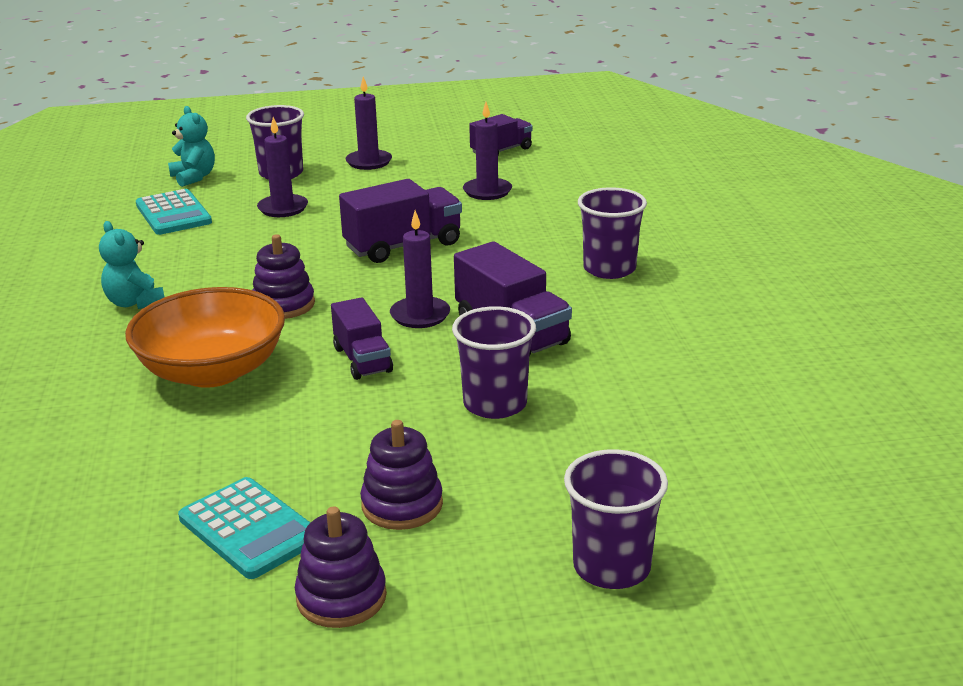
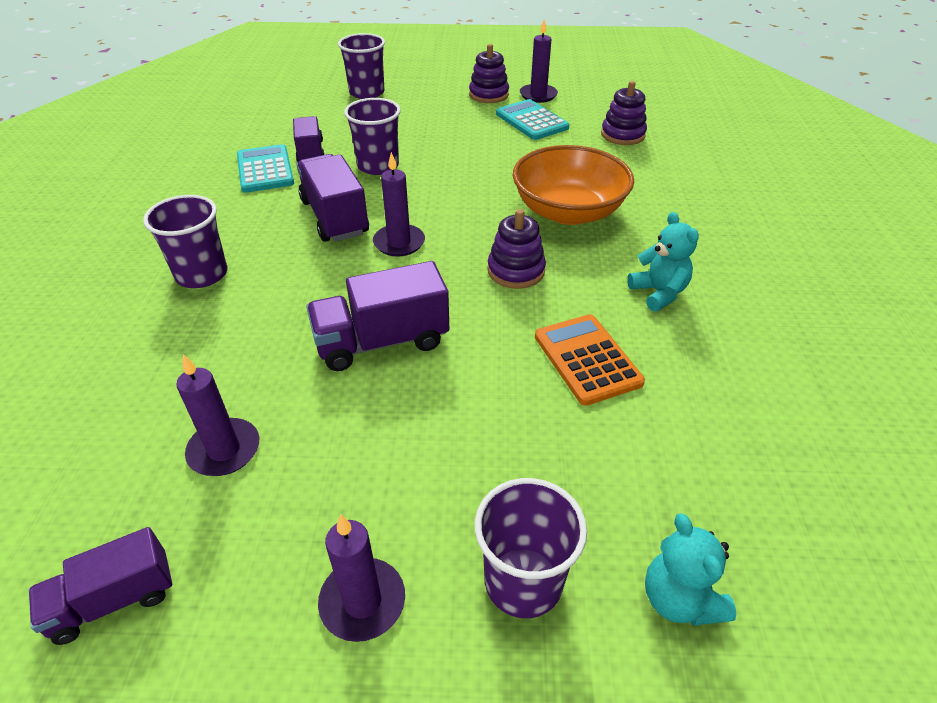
camera: 170 degrees left, 15 degrees up
turquoise calculator [136,189,212,235] -> turquoise calculator moved to [237,144,294,193]
purple candle [257,117,308,217] -> purple candle moved to [520,19,558,103]
purple truck [331,297,393,380] -> purple truck moved to [293,116,325,162]
purple stacking toy [360,420,443,530] -> purple stacking toy moved to [601,81,647,145]
none -> orange calculator [535,314,645,406]

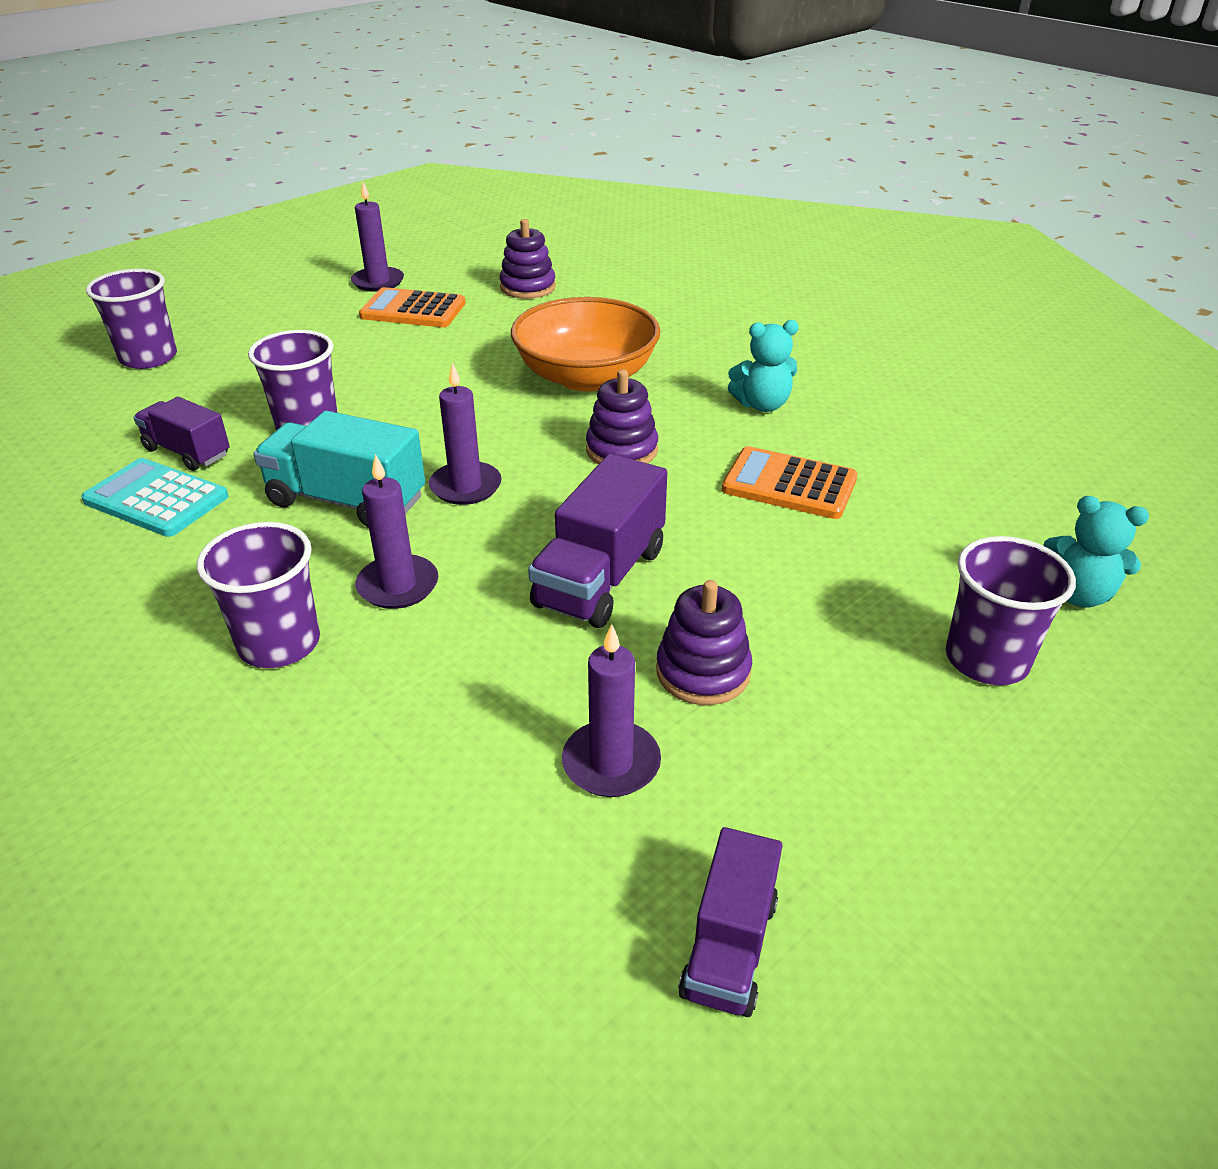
camera: 45 degrees left, 5 degrees down
purple truck [297,154,369,242] -> turquoise truck [253,411,425,528]
purple candle [318,514,405,642] -> purple candle moved to [356,454,438,609]
purple stacking toy [469,44,509,103] -> purple stacking toy moved to [656,580,752,705]
turquoise calculator [496,99,570,140] -> orange calculator [359,287,465,327]
turquoise teddy bear [627,212,699,312] -> turquoise teddy bear turned 150 degrees clockwise [728,320,799,412]

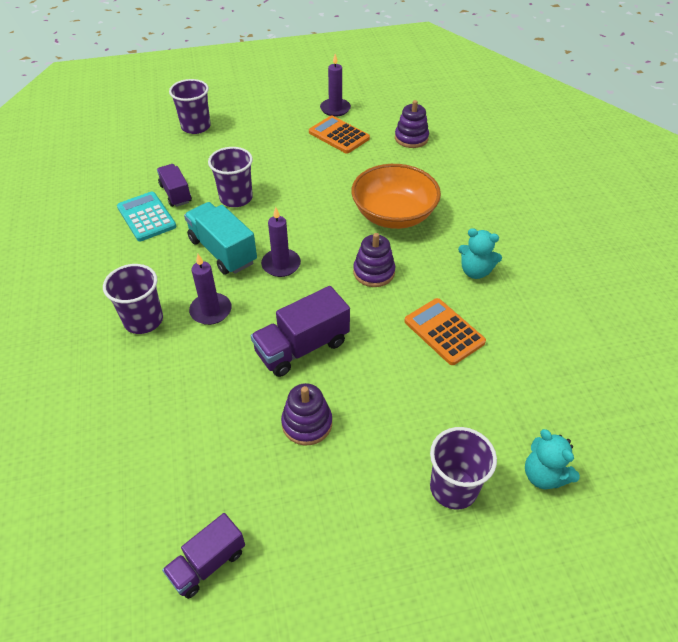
camera: 30 degrees right, 10 degrees up
purple candle [562,624,661,797] -> none

